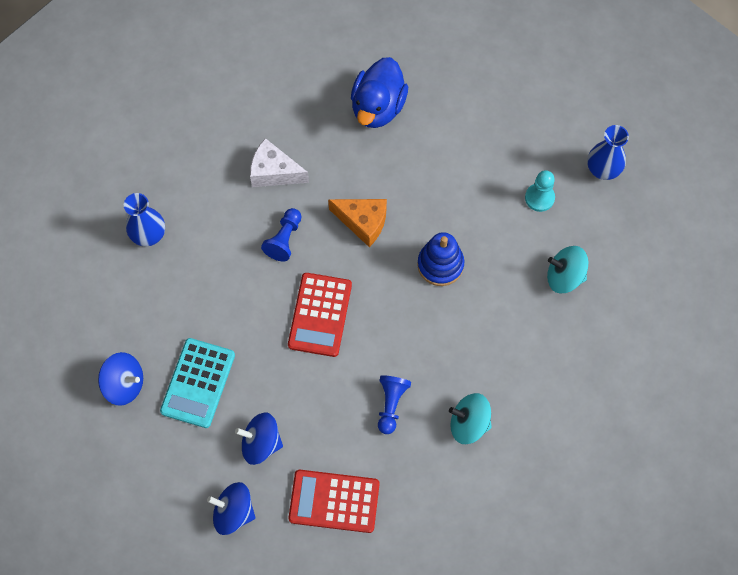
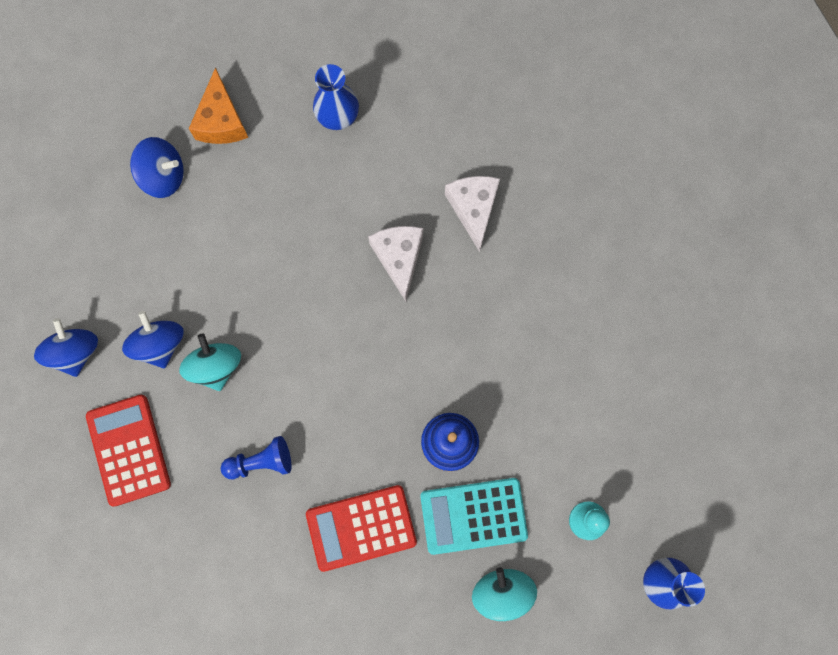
camera: 65 degrees right, 10 degrees up
blue spinning top [98,352,143,406] -> blue spinning top turned 75 degrees counterclockwise [130,137,184,198]
turquoise calculator [160,338,235,428] -> turquoise calculator moved to [420,478,528,555]
blue pawn [261,208,301,261] -> white cheese [368,226,423,301]
red calculator [288,273,352,357] -> red calculator moved to [306,485,417,572]
orange cheese [328,199,387,247] -> orange cheese moved to [189,67,248,144]
blue duck [351,57,408,128] -> none
turquoise spinning top [449,393,492,444] -> turquoise spinning top moved to [179,333,241,391]

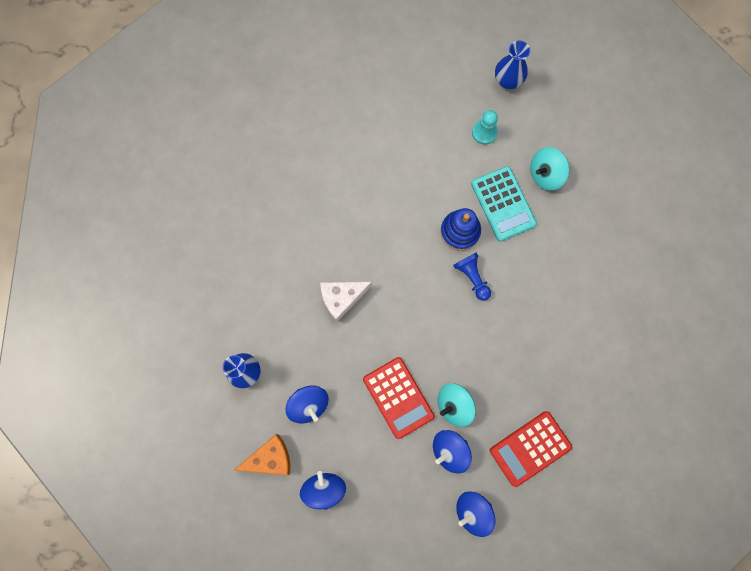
camera: 105 degrees left, 0 degrees up
blue pawn [221,436,291,479] -> blue pawn moved to [453,253,491,301]
red calculator [306,485,417,572] -> red calculator moved to [363,357,435,439]
white cheese [445,176,500,252] -> none
none -> blue spinning top [286,386,329,423]

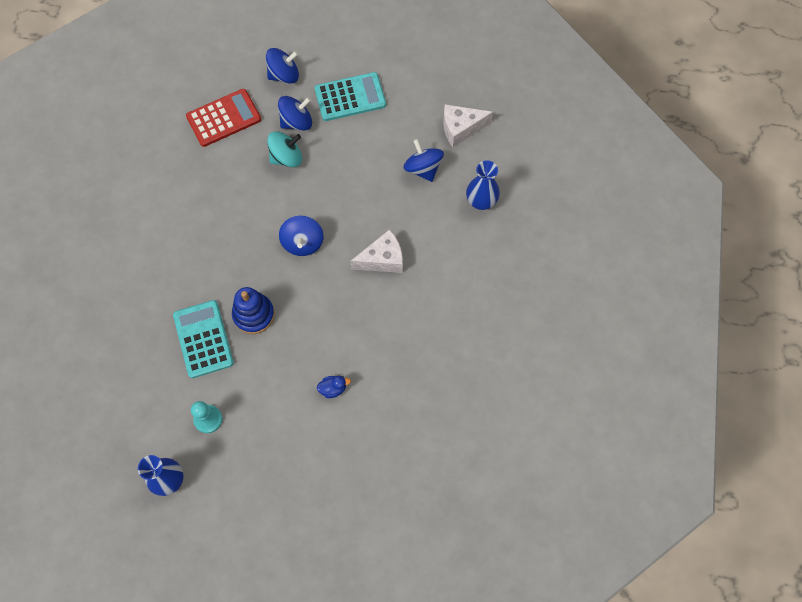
camera: 175 degrees left, 10 degrees down
orange cheese [234,434,290,475] -> white cheese [443,104,493,147]
blue spinning top [300,471,346,510] -> blue spinning top moved to [279,215,324,256]
red calculator [363,357,435,439] -> none
blue pawn [453,253,491,301] -> none
turquoise spinning top [530,147,569,191] -> none
none -> turquoise calculator [315,72,386,121]
none -> blue duck [317,376,351,398]

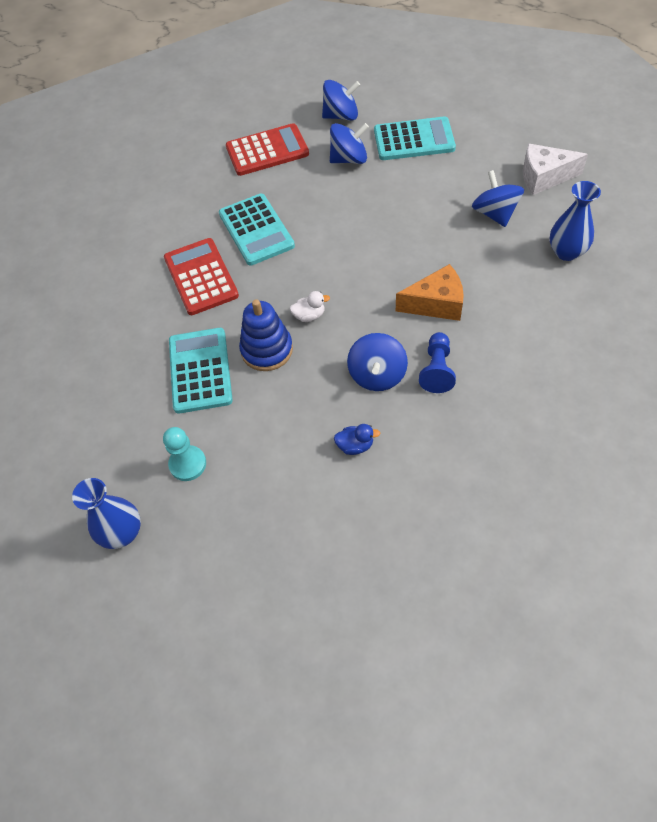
camera: 15 degrees right, 10 degrees down
turquoise spinning top [267,131,302,167] -> none
blue spinning top [279,215,324,256] -> blue spinning top moved to [347,333,408,391]
white cheese [350,229,403,273] -> orange cheese [396,264,464,321]
none -> red calculator [164,238,239,315]
none -> turquoise calculator [219,194,295,265]
none -> white duck [290,291,330,322]
none -> blue pawn [419,332,456,393]

